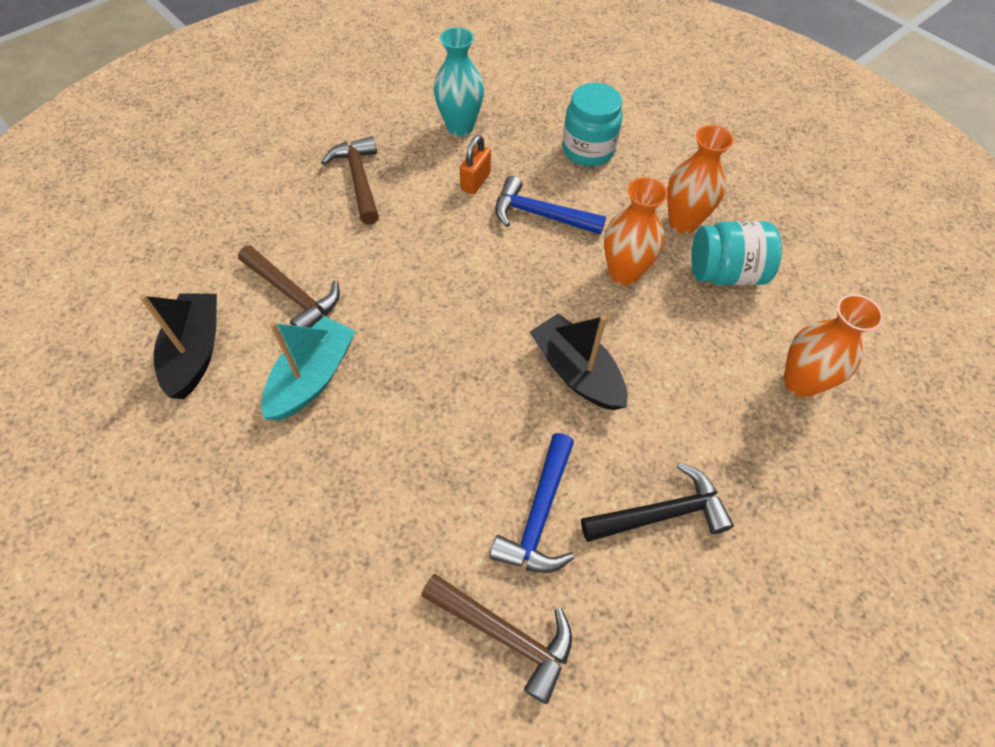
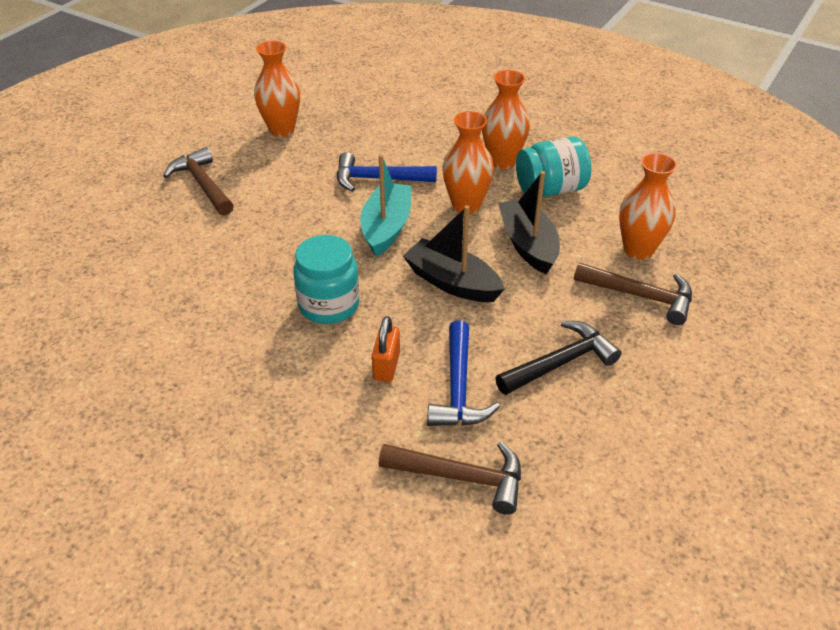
camera: 15 degrees left, 15 degrees down
black boat [139,294,217,399] -> black boat moved to [498,171,560,274]
brown hammer [238,245,340,328] -> brown hammer moved to [574,262,692,325]
turquoise boat [261,316,356,421] -> turquoise boat moved to [360,154,411,257]
turquoise vase [433,27,484,136] -> orange vase [254,41,300,137]
orange padlock [460,135,491,194] -> orange padlock moved to [372,316,400,382]
turquoise jar [562,83,623,166] -> turquoise jar moved to [293,235,360,324]

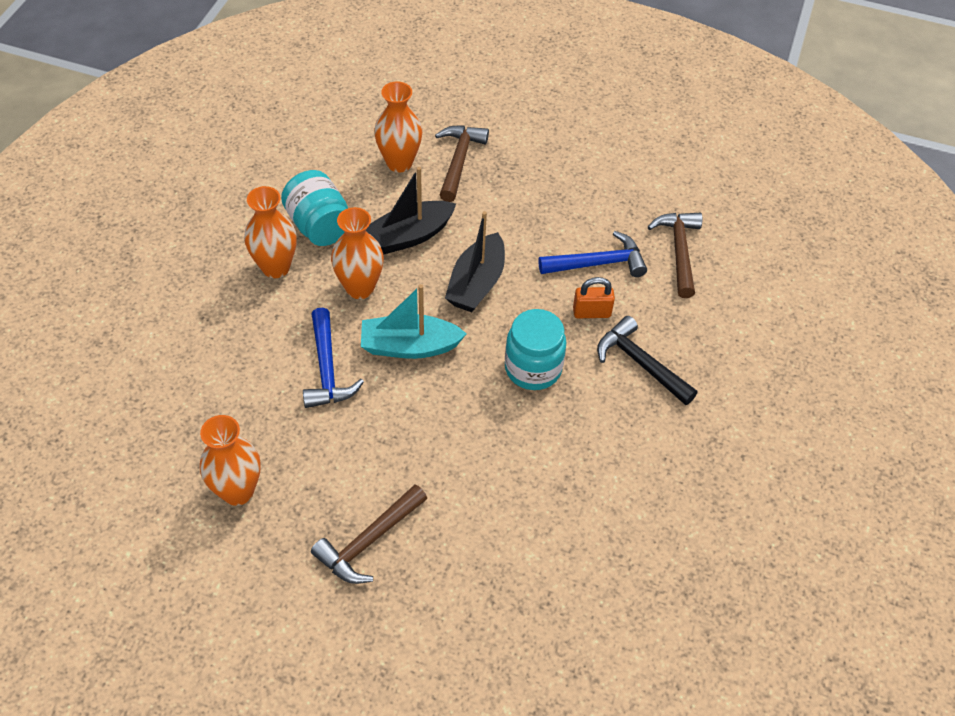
camera: 105 degrees left, 10 degrees up
black hammer [495,321,621,395] -> black hammer moved to [597,316,698,405]

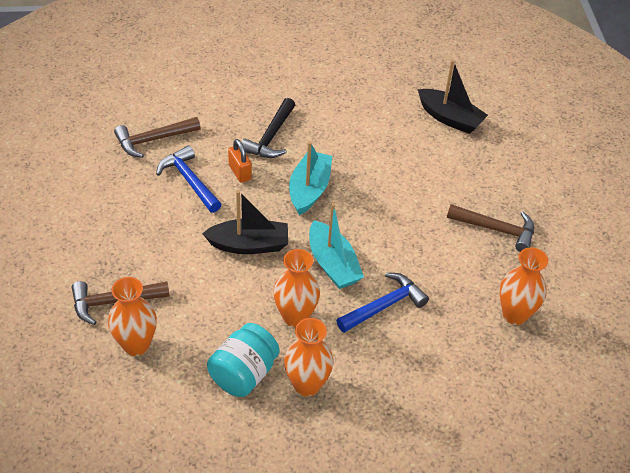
camera: 115 degrees left, 5 degrees down
black boat [366,167,456,255] -> black boat moved to [418,60,488,134]
turquoise jar [505,309,567,390] -> turquoise boat [289,141,332,215]

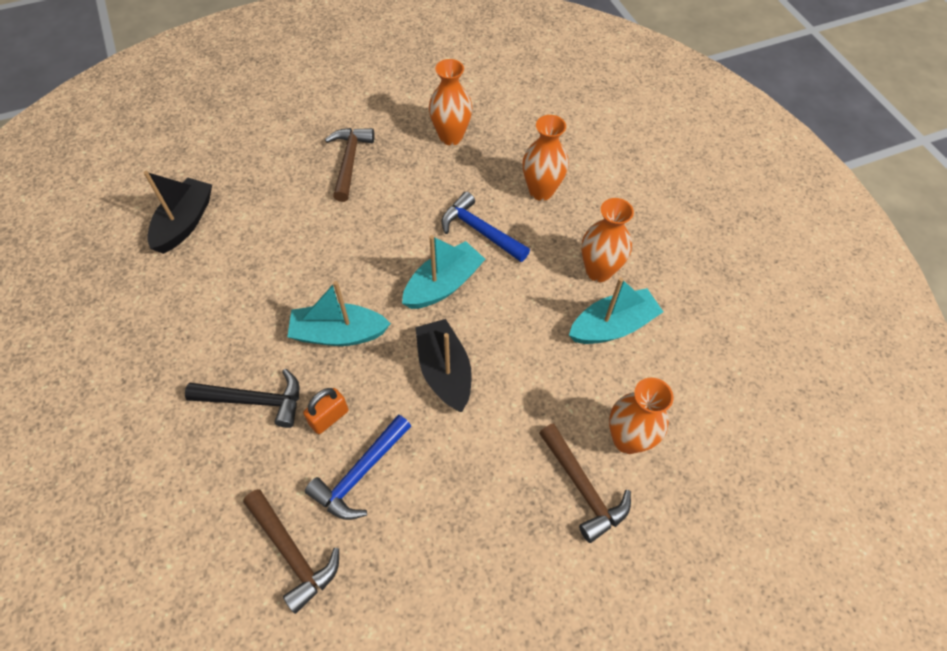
camera: 105 degrees left, 10 degrees up
turquoise jar [207,323,280,397] -> turquoise boat [569,277,663,344]
orange vase [273,249,320,327] -> orange vase moved to [522,115,569,201]

